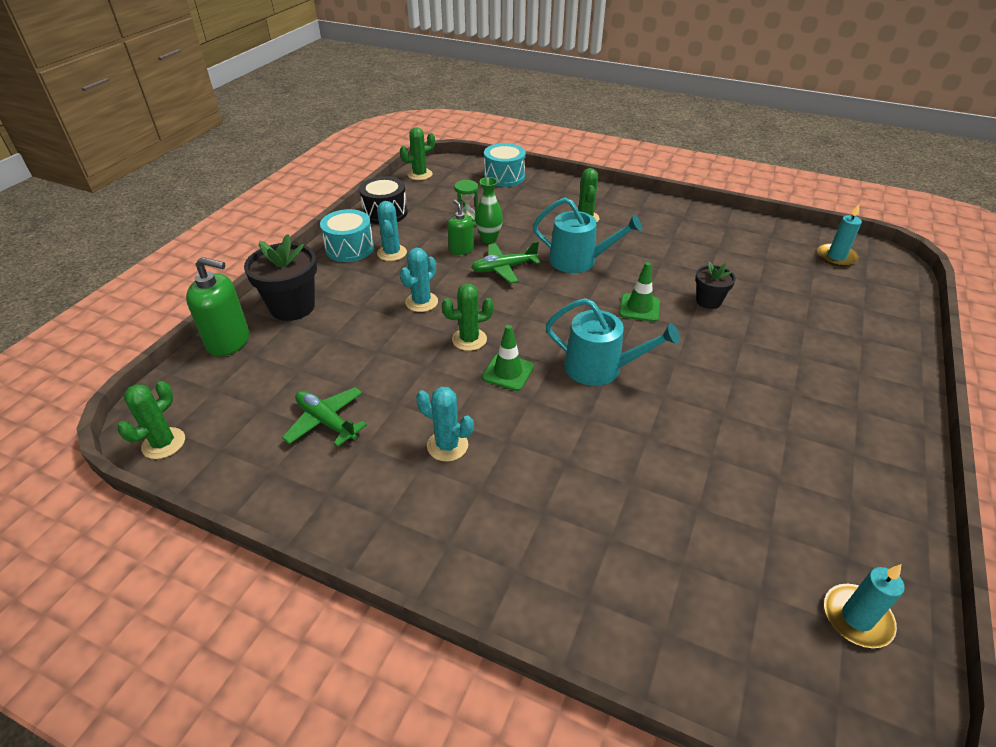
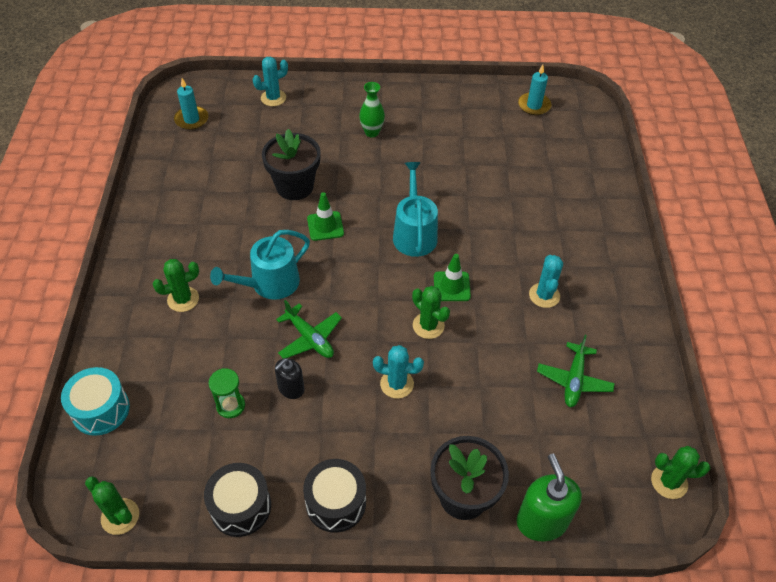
camera: 115 degrees left, 10 degrees up
turquoise drum [320,209,374,262] -> black drum [303,459,366,533]
turquoise cactus [377,201,407,261] -> turquoise cactus moved to [253,56,288,106]
green soap dispenser [448,200,474,255] -> black soap dispenser [275,358,304,399]
green vase [475,177,503,243] -> green vase moved to [359,82,385,137]
turquoise watering can [533,198,642,273] -> turquoise watering can turned 120 degrees counterclockwise [210,230,310,300]
black flower pot [695,262,736,309] -> black flower pot [262,129,321,200], size x1.74

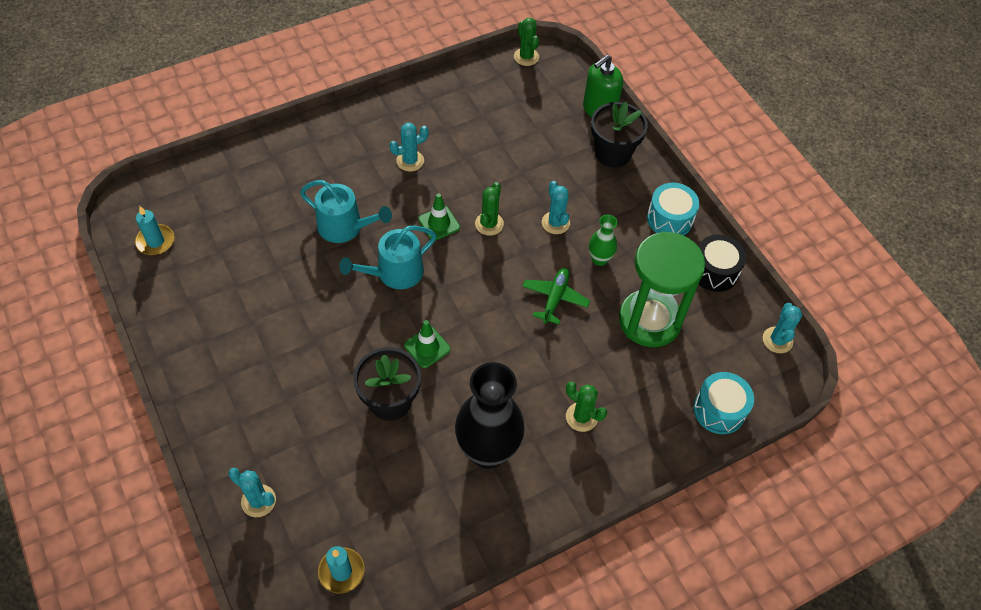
camera: 120 degrees left, 5 degrees up
green cactus [85,476,139,535] -> turquoise cactus [763,303,802,353]
green hourglass [209,368,245,418] -> green hourglass [619,232,705,347], size x2.49
turquoise watering can [210,230,310,300] -> turquoise watering can moved to [300,180,392,243]
black soap dispenser [275,358,304,399] -> none
black drum [303,459,366,533] -> turquoise drum [647,183,699,236]
green vase [359,82,385,137] -> green vase moved to [589,215,618,266]
green plane [537,335,615,407] -> none
none -> black vase [455,362,525,469]

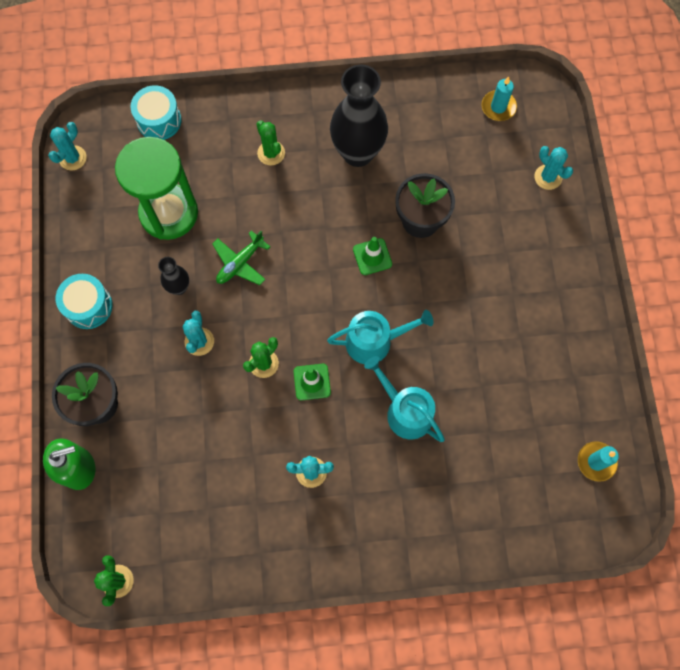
camera: 155 degrees left, 15 degrees up
green vase [589,215,618,266] -> black vase [158,257,189,295]
black drum [698,235,746,292] -> none

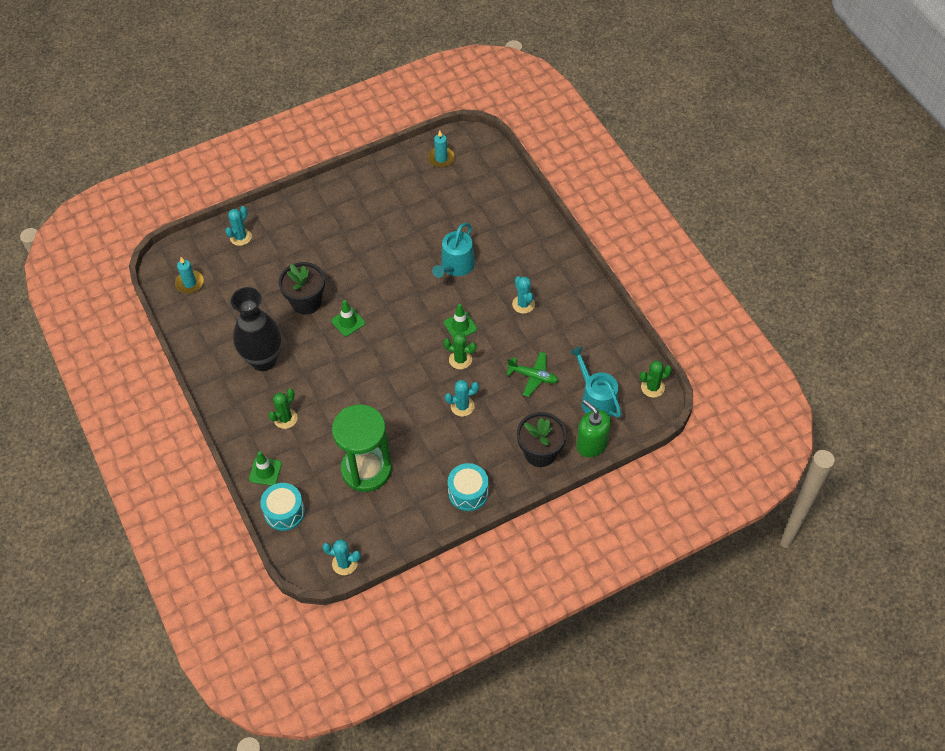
camera: 110 degrees left, 15 degrees down
black vase [158,257,189,295] -> none
green plane [212,230,270,285] -> green plane moved to [506,352,559,397]
turquoise watering can [327,310,433,364] -> turquoise watering can moved to [570,347,621,418]
none -> green traffic cone [249,452,282,486]

